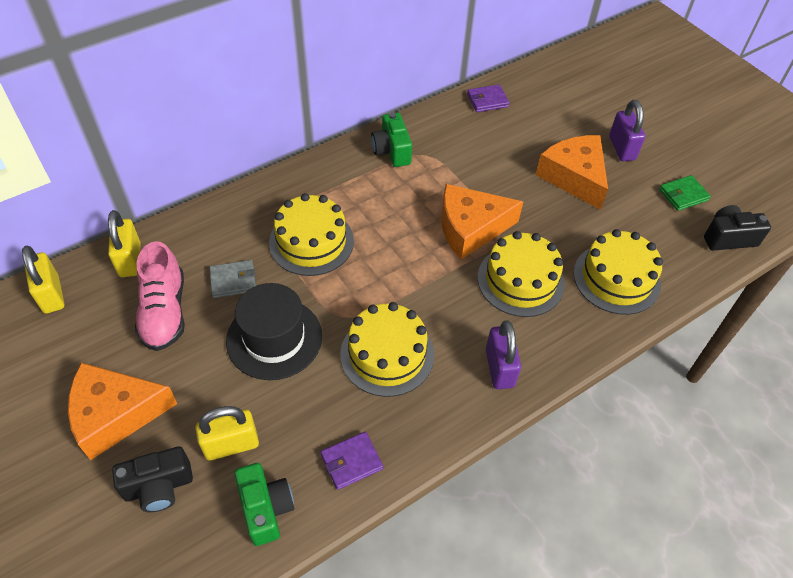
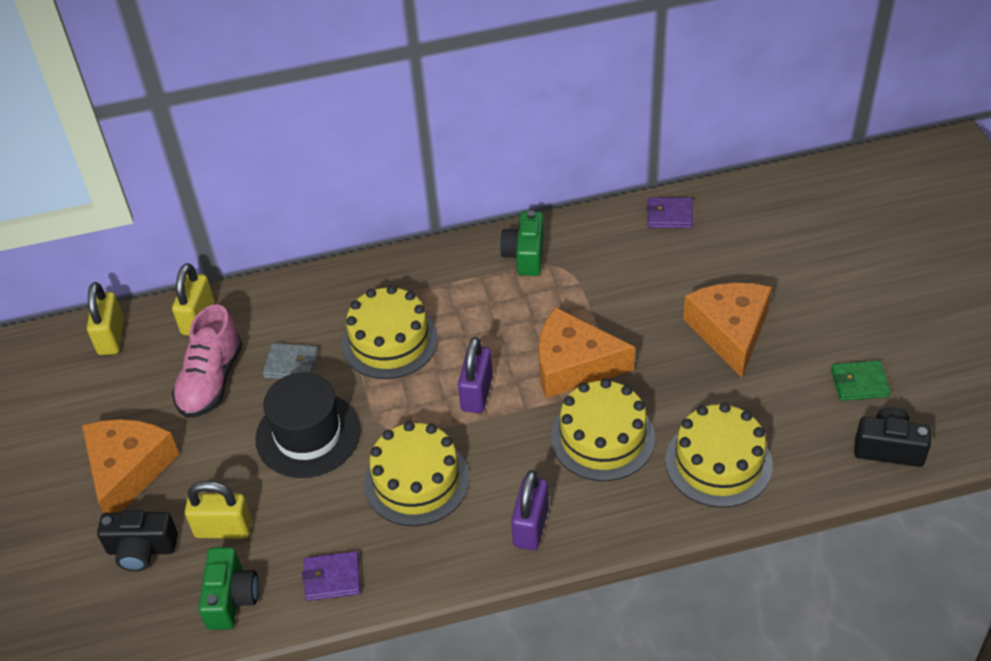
camera: 25 degrees right, 5 degrees down
orange cheese [68,363,177,460] -> orange cheese turned 90 degrees clockwise [82,419,180,513]
purple padlock [609,100,645,161] -> purple padlock moved to [458,337,493,413]

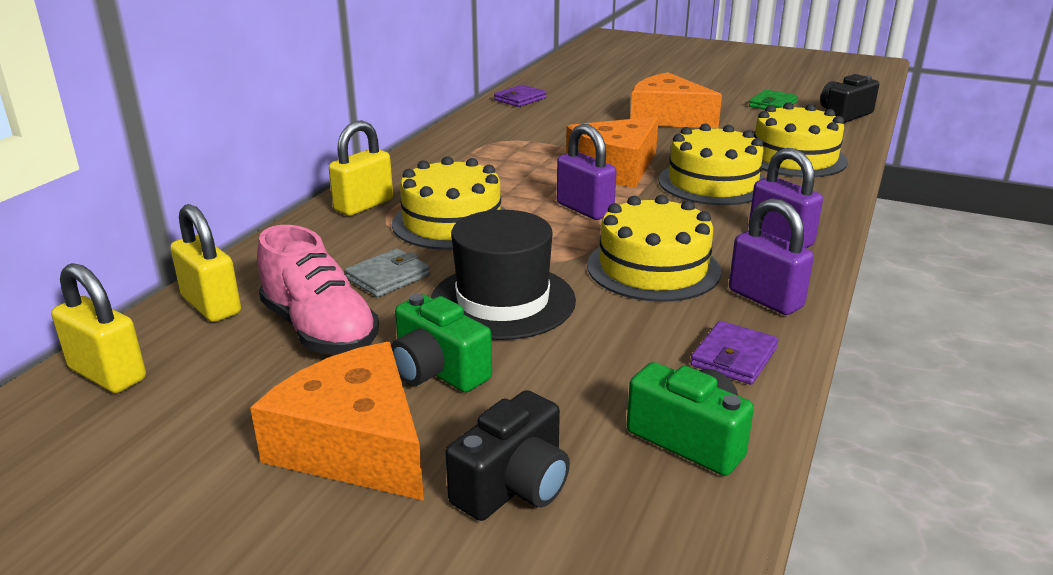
camera: 55 degrees left, 20 degrees down
yellow padlock [185,481,252,538] -> yellow padlock moved to [329,121,393,216]
green camera [500,210,544,276] -> green camera moved to [391,294,492,392]
none -> purple padlock [729,198,814,315]

